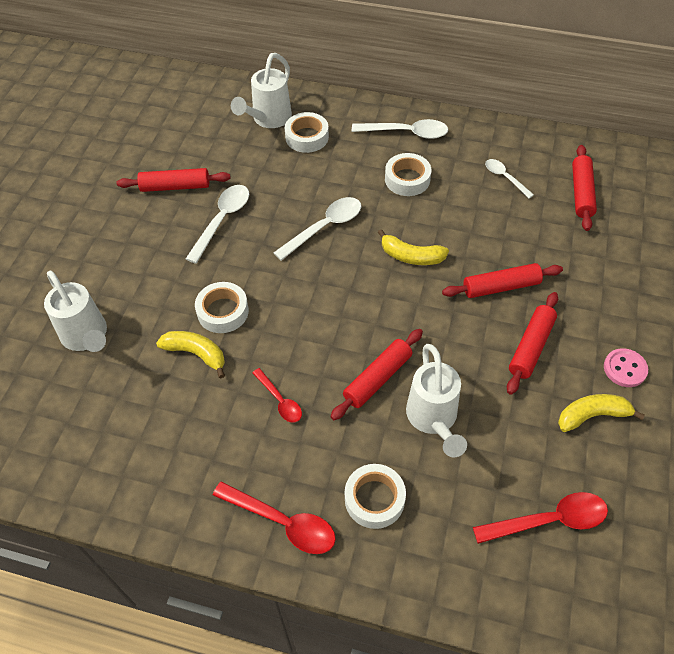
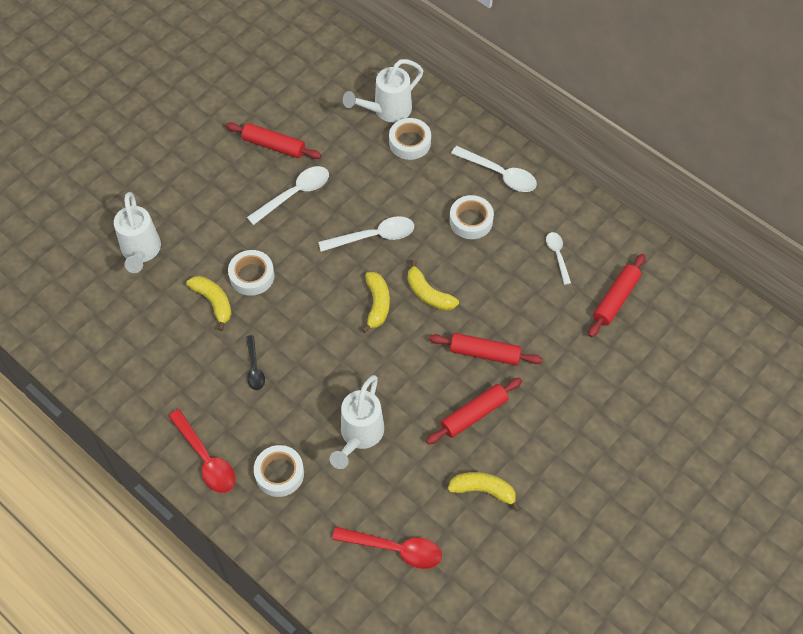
camera: 25 degrees right, 5 degrees up
red spoon [252,368,302,422] -> black spoon [246,335,265,390]
red rolling pin [330,329,423,420] -> none
pink button [604,348,648,387] -> none
none -> yellow banana [362,272,390,333]

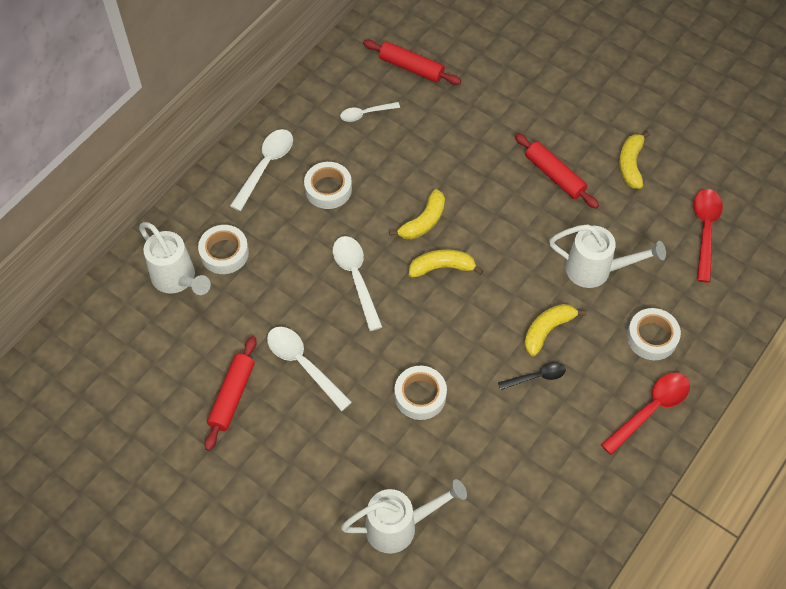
camera: 95 degrees left, 0 degrees up
yellow banana [186,276,231,331] -> yellow banana moved to [524,304,586,356]
red rolling pin [429,333,543,366] -> none

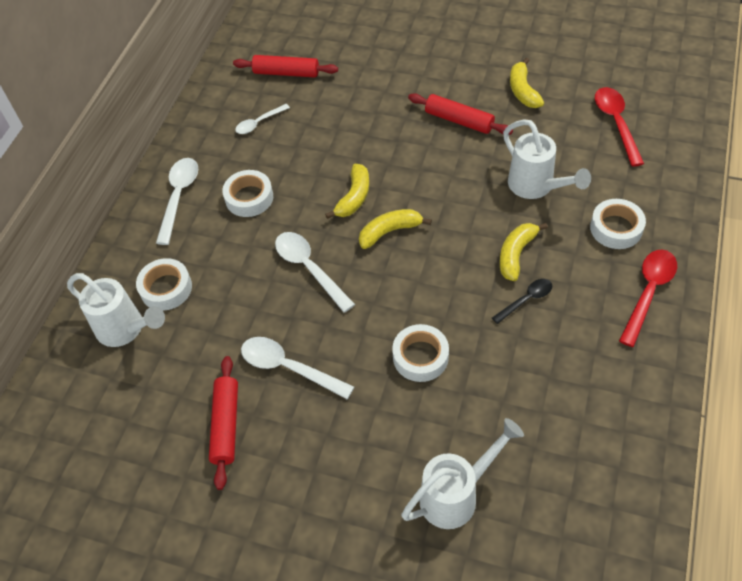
camera: 15 degrees left, 5 degrees down
white watering can [549,224,666,288] -> white watering can turned 60 degrees clockwise [503,119,591,199]

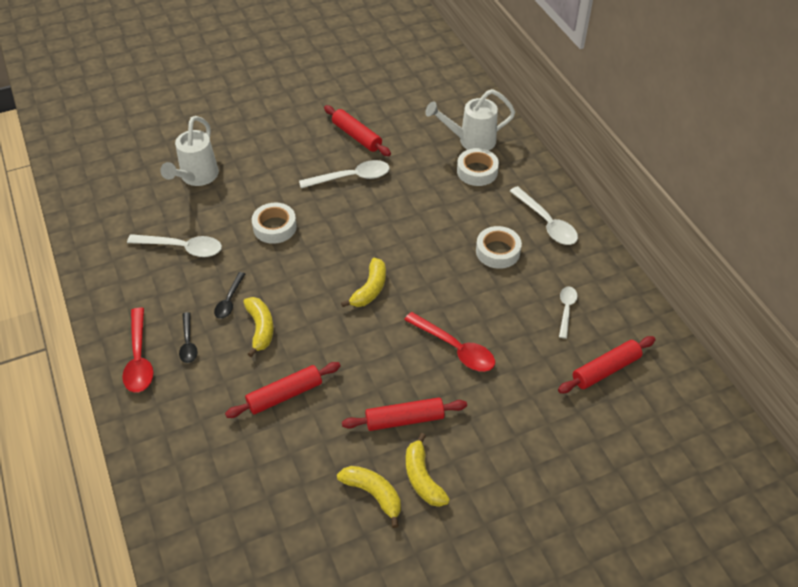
camera: 135 degrees right, 5 degrees down
white spoon [275,232,355,313] -> white spoon moved to [127,234,222,257]
yellow banana [325,164,369,219] -> yellow banana moved to [406,433,450,507]
white watering can [503,119,591,199] -> red rolling pin [225,362,341,418]
white tape [590,199,646,249] -> none
red spoon [595,87,644,167] -> red spoon moved to [404,312,495,372]
none -> black spoon [179,312,198,363]

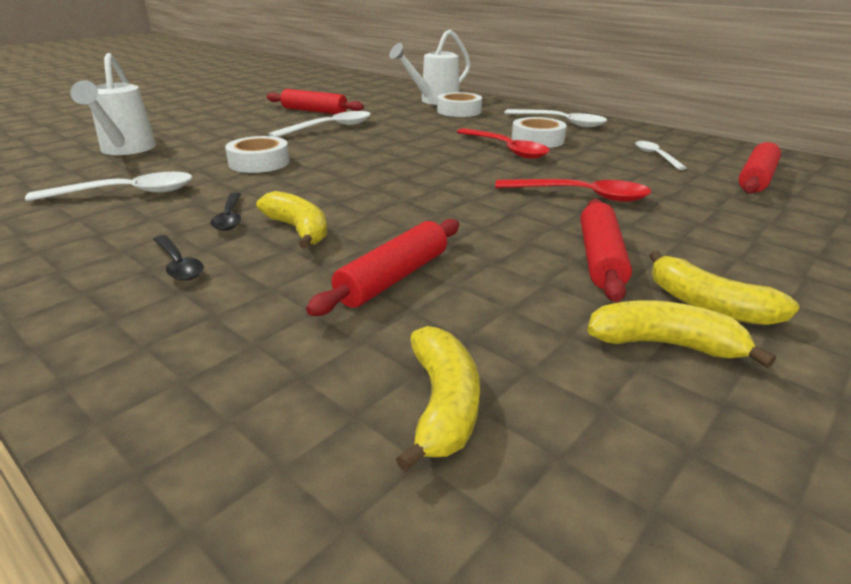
camera: 25 degrees left, 20 degrees down
red spoon [122,308,154,393] -> red spoon moved to [457,128,550,159]
yellow banana [341,258,386,307] -> yellow banana moved to [396,326,480,472]
red rolling pin [342,397,467,431] -> red rolling pin turned 45 degrees counterclockwise [581,199,632,302]

